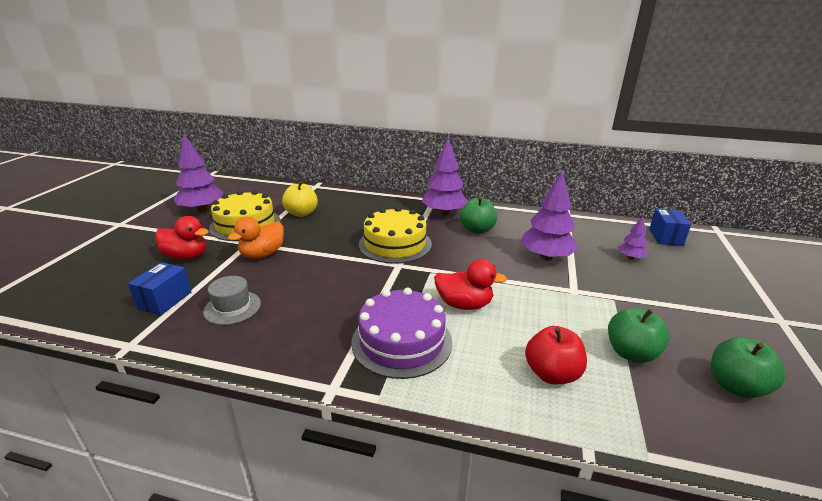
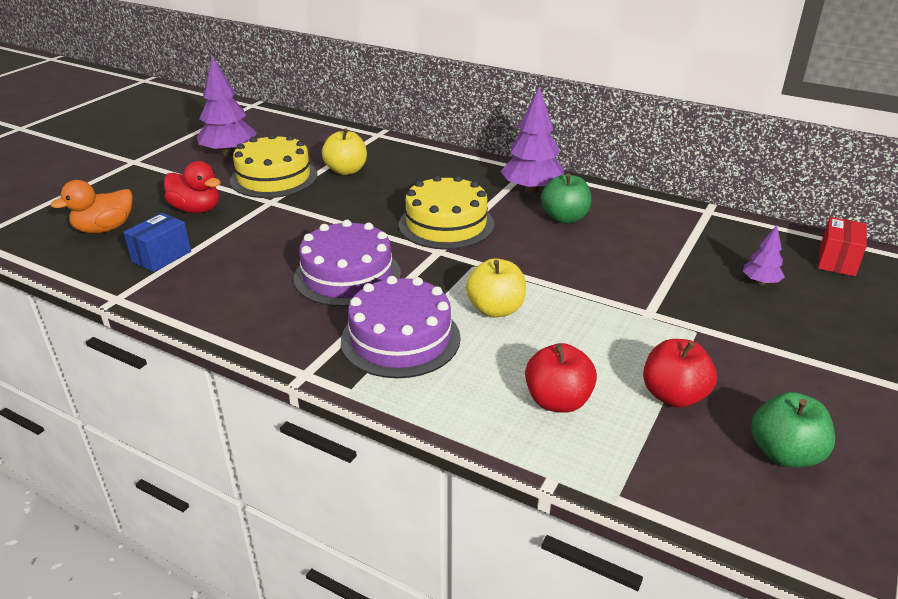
camera: 15 degrees right, 5 degrees up
grey hat [203,276,261,325] -> none
orange duck [228,217,284,258] -> orange duck moved to [50,180,133,233]
red duck [434,259,507,310] -> yellow apple [466,258,526,318]
purple tree [520,170,578,261] -> none
green apple [608,308,670,363] -> red apple [643,339,717,408]
blue box [649,208,691,246] -> red box [818,217,867,276]
none -> purple cake [294,220,401,307]

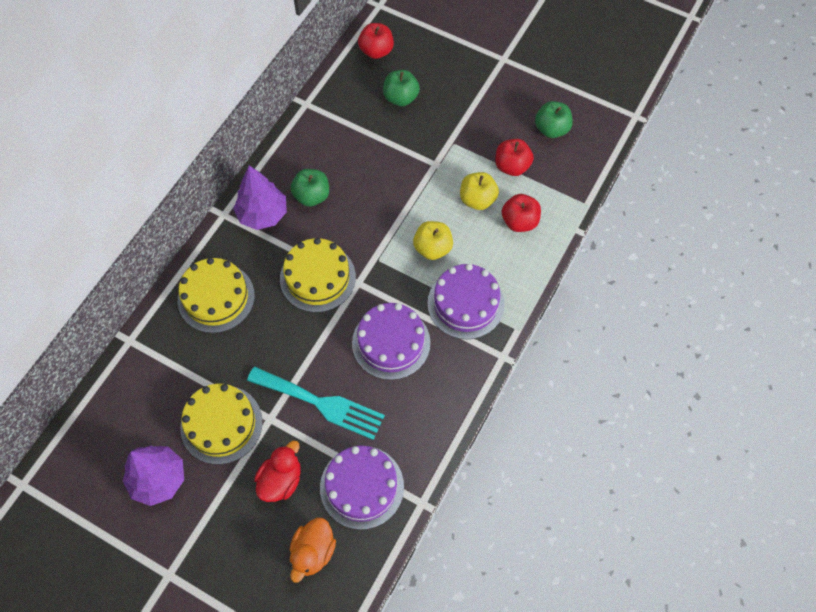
camera: 90 degrees left, 30 degrees up
orange duck [50,180,133,233] -> orange duck turned 60 degrees clockwise [290,517,336,583]
blue box [123,213,191,272] -> purple cake [320,445,404,530]
yellow apple [322,128,367,175] -> yellow apple moved to [460,172,499,210]
purple tree [743,225,785,285] -> green apple [383,70,420,106]
red box [818,217,867,276] -> red apple [358,23,394,59]
none -> yellow cake [178,258,255,333]
none -> turquoise fork [247,367,385,440]

